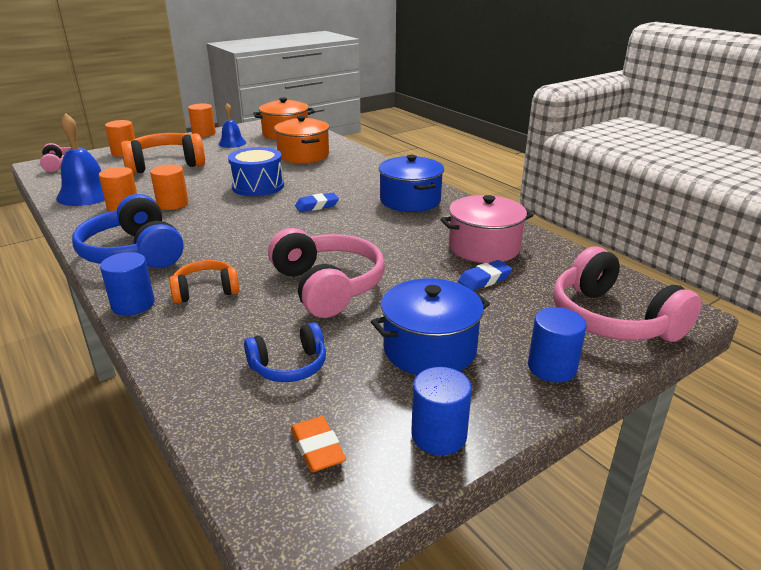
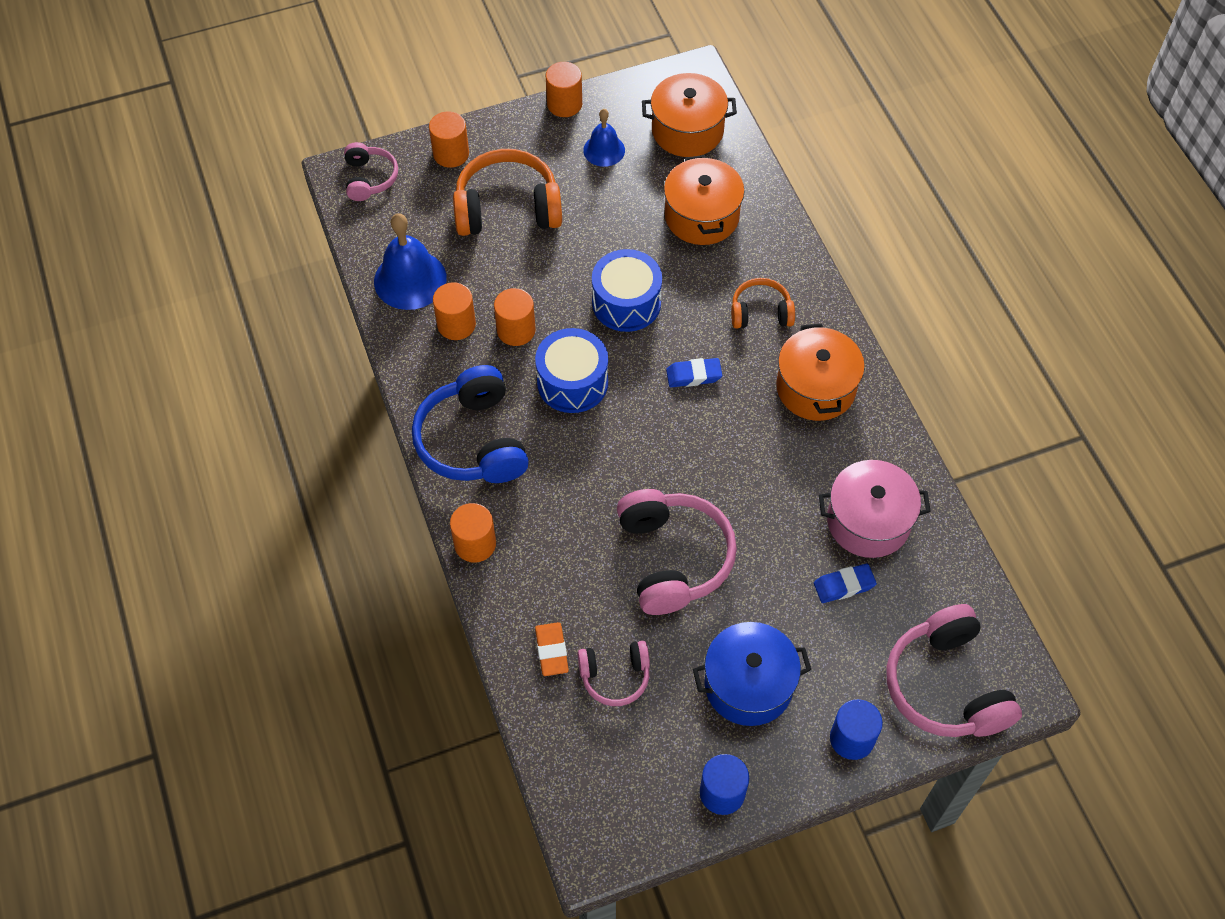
camera: 15 degrees right, 30 degrees up
blue cylinder [100,252,155,316] -> orange cylinder [450,503,496,563]
orange headphones [169,260,239,303] -> orange headphones moved to [731,278,795,329]
blue headphones [244,322,326,382] -> pink headphones [577,641,650,706]
orange eraser [291,416,346,472] -> orange eraser moved to [535,622,569,676]
blue pot [378,155,444,212] -> orange pot [776,323,865,421]
none -> blue drum [535,328,608,413]

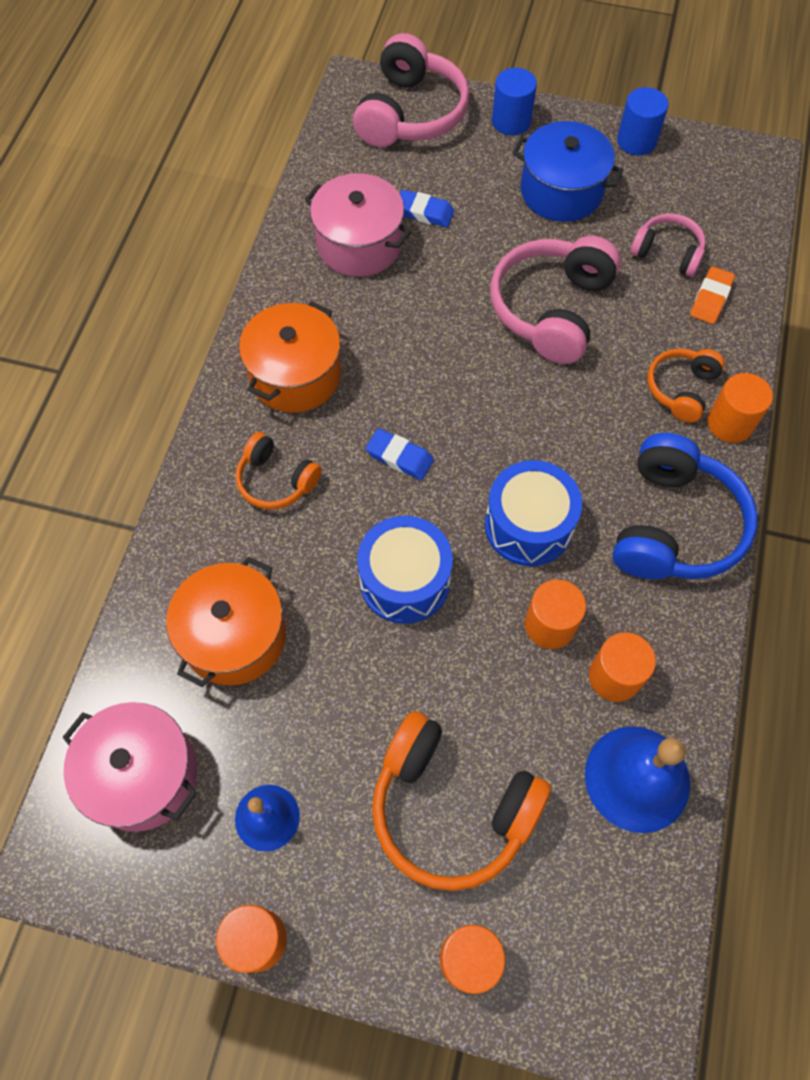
camera: 145 degrees left, 5 degrees up
pink headphones [344,142,398,201] -> none
orange pot [642,73,737,157] -> pink pot [62,702,197,832]
none -> orange headphones [647,348,725,423]

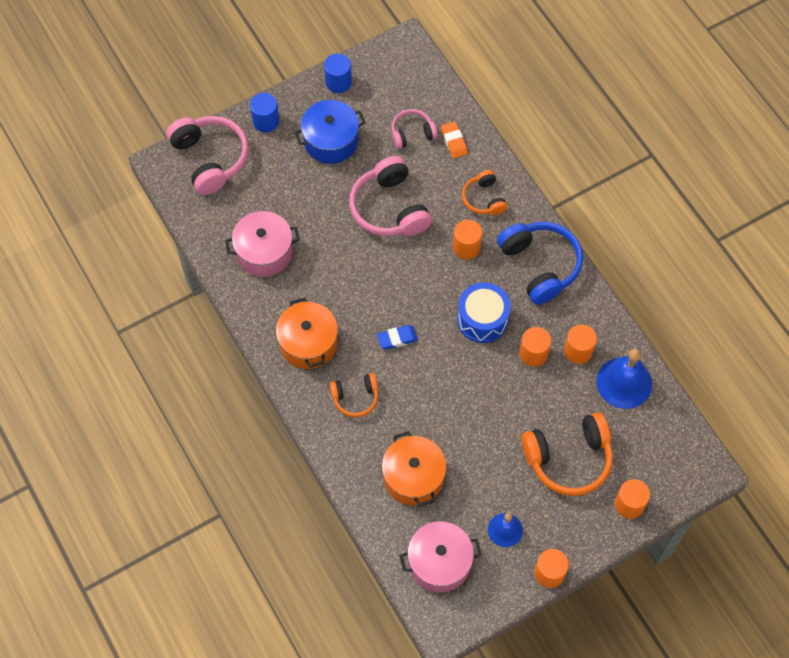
camera: 45 degrees left, 0 degrees up
blue drum [357,516,453,624] -> none
blue eraser [400,190,454,227] -> none
orange cylinder [707,373,773,443] -> orange cylinder moved to [453,220,482,259]

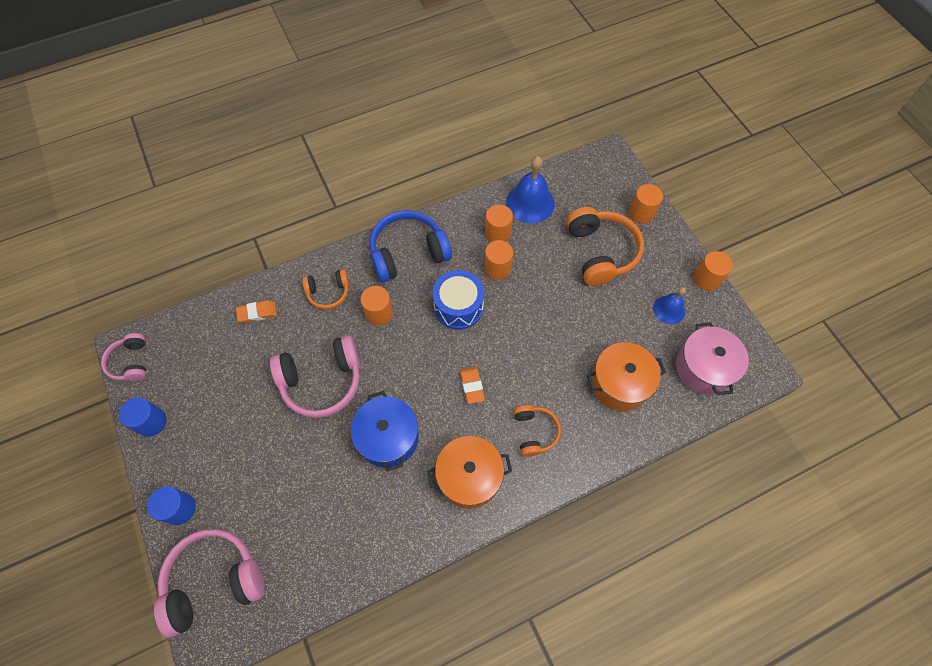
camera: 85 degrees left, 0 degrees up
pink pot [225,211,300,277] -> none
blue pot [295,100,366,164] -> blue pot moved to [351,391,419,472]
blue eraser [377,325,418,349] -> orange eraser [460,367,485,404]
pink headphones [391,109,438,149] -> pink headphones moved to [101,333,146,381]

